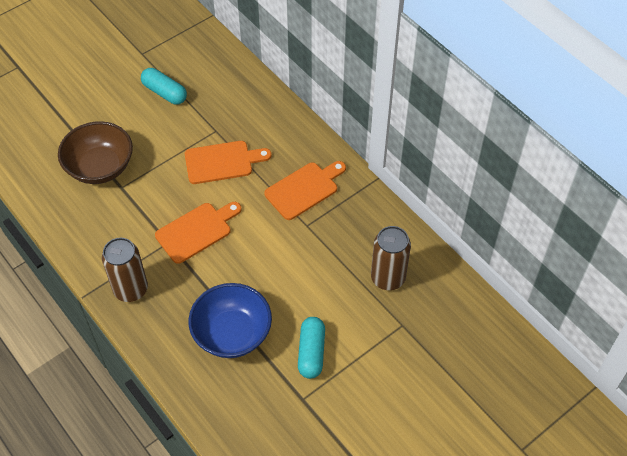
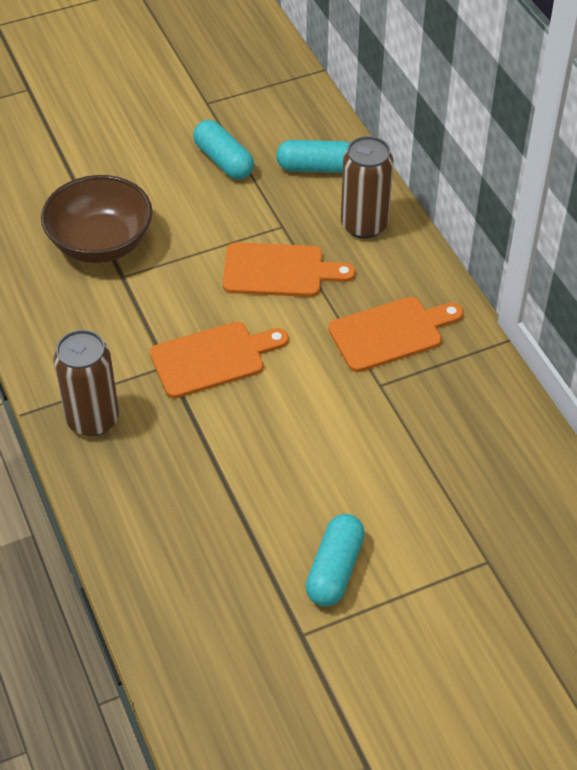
camera: 15 degrees right, 5 degrees down
blue bowl [188,283,272,358] -> none
brown can [371,226,411,290] -> brown can moved to [341,136,393,239]
none -> turquoise capsule [276,140,350,173]

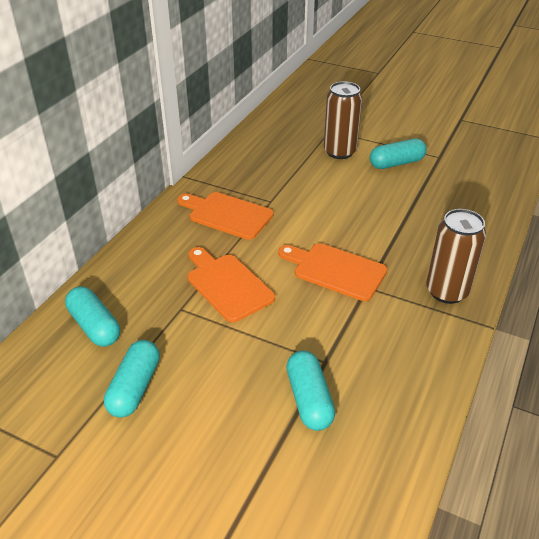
camera: 130 degrees left, 10 degrees down
brown bowl [41,175,152,263] -> turquoise capsule [286,351,335,431]
brown can [341,136,393,239] -> brown can moved to [324,81,362,159]

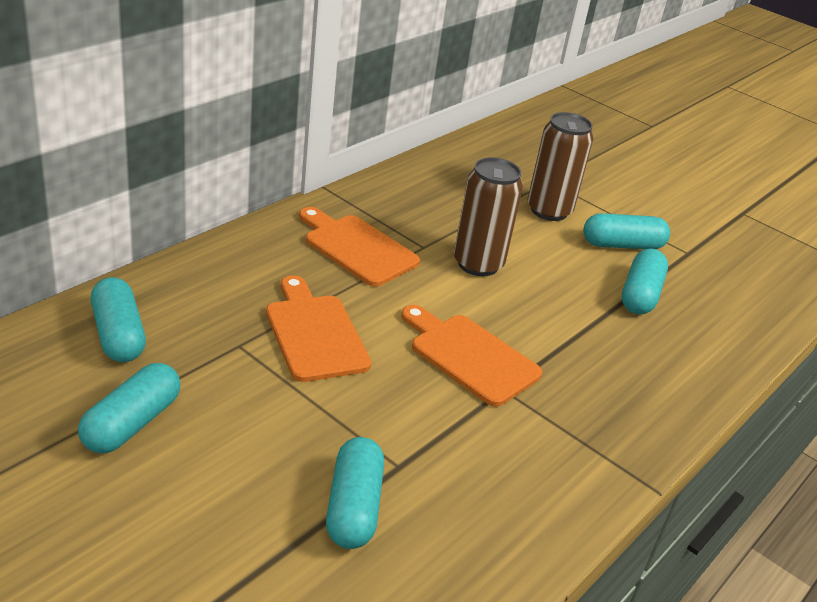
camera: 10 degrees right, 5 degrees down
brown can [426,209,486,304] -> brown can moved to [454,157,523,276]
none -> turquoise capsule [622,249,668,314]

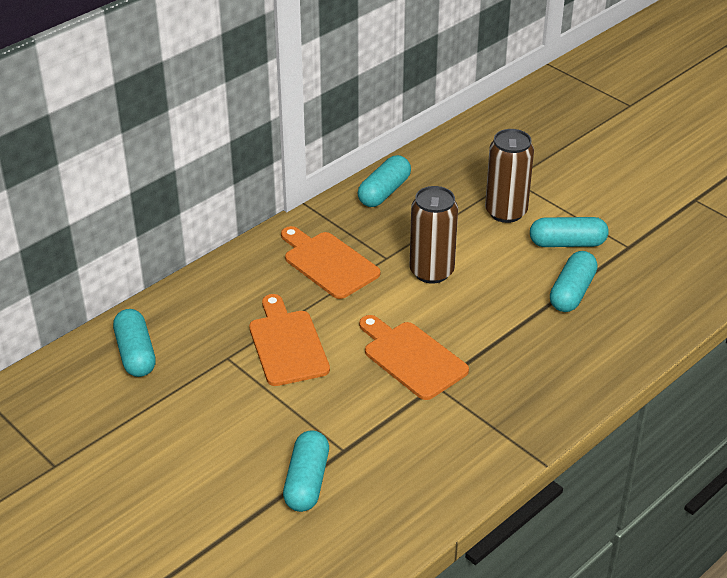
camera: 10 degrees right, 5 degrees up
turquoise capsule [78,363,181,454] -> turquoise capsule moved to [358,155,411,207]

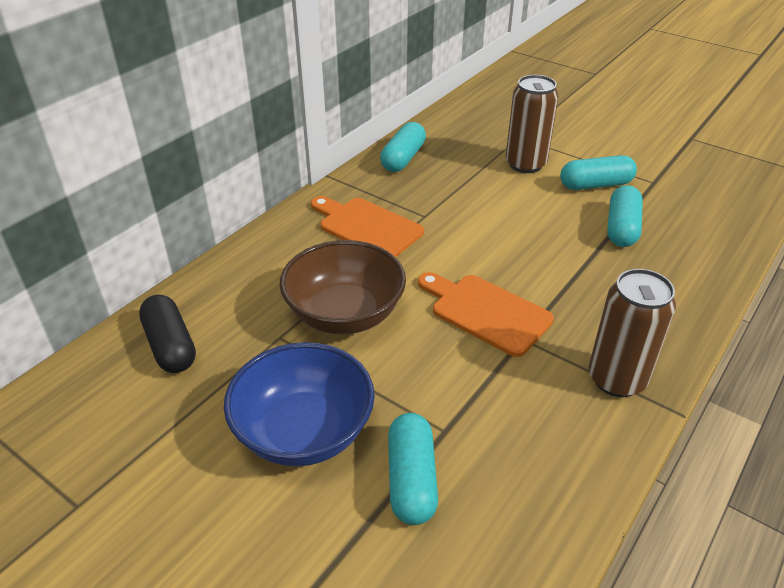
camera: 10 degrees left, 0 degrees up
turquoise capsule [113,309,156,377] -> black capsule [139,295,196,373]
orange cutting board [249,294,330,386] -> brown bowl [280,240,406,334]
brown can [410,186,458,284] -> brown can moved to [589,269,676,397]
none -> blue bowl [224,342,375,466]

